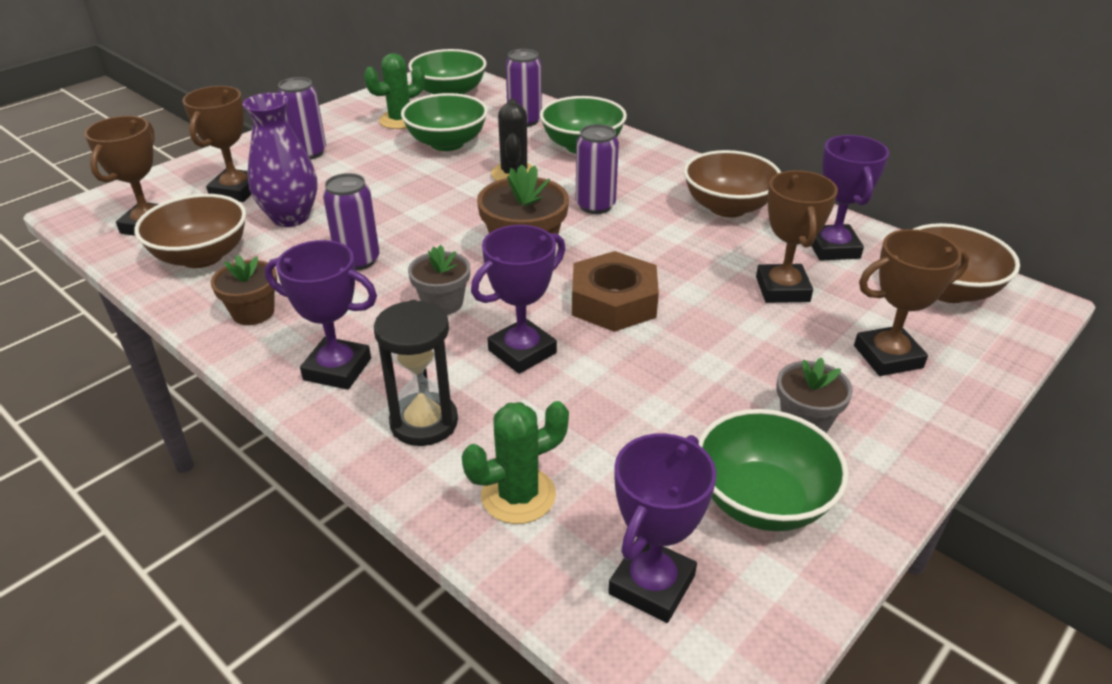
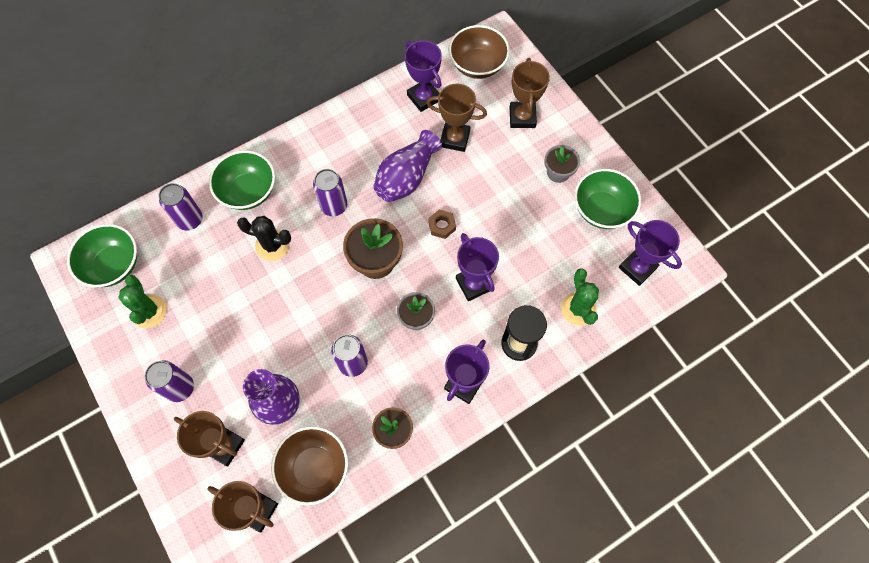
camera: 75 degrees left, 30 degrees up
green bowl [401,93,488,151] -> none
brown nut [572,251,659,332] -> brown nut [428,210,456,239], size x0.52
brown bowl [684,150,781,218] -> none
purple trophy [812,135,889,261] -> purple trophy turned 45 degrees clockwise [405,40,442,112]
none -> purple vase [373,130,442,202]

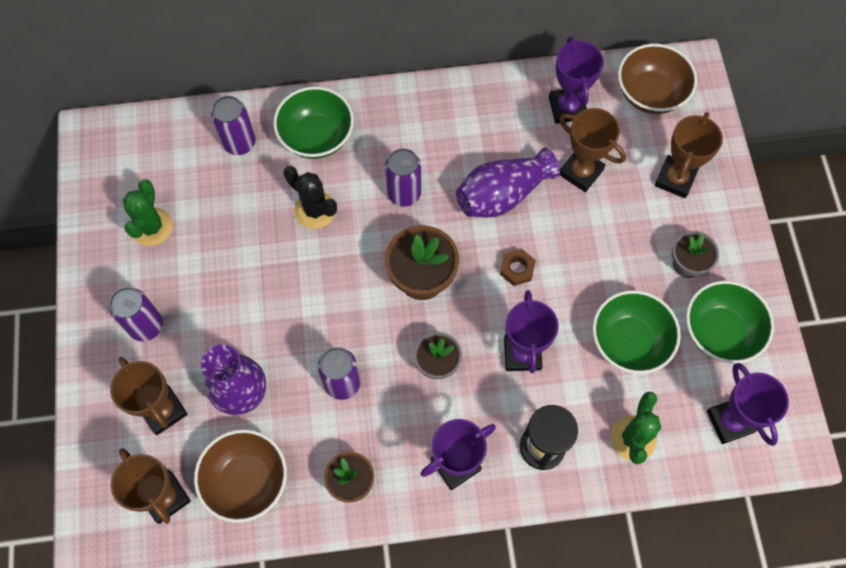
camera: 25 degrees right, 0 degrees up
green bowl [67,224,137,287] -> green bowl moved to [593,290,681,374]

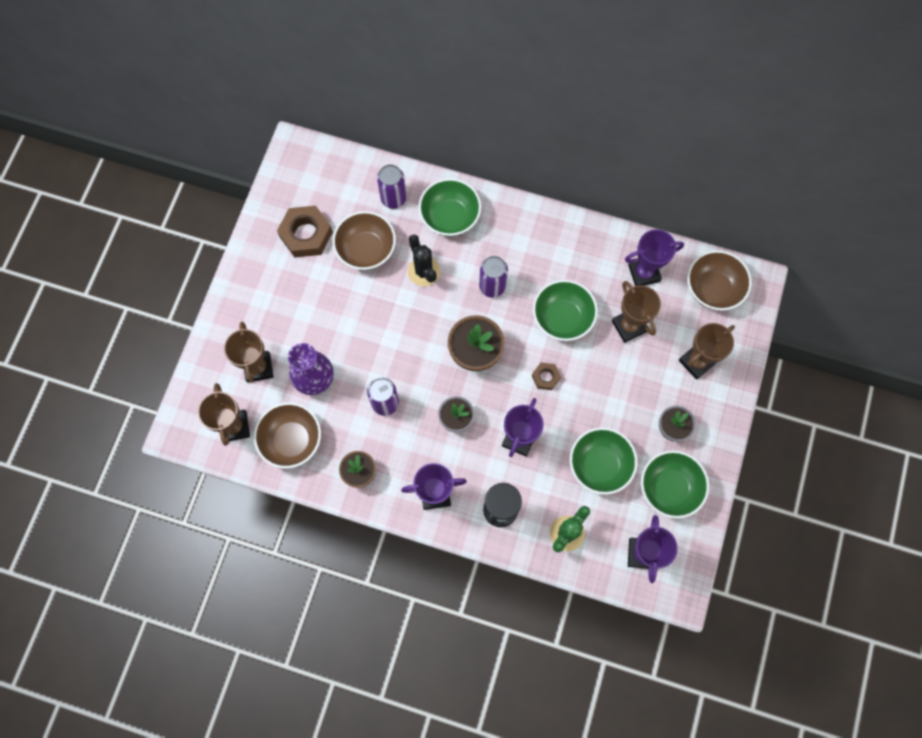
camera: 25 degrees right, 5 degrees up
purple can [109,287,163,342] -> none
green cactus [123,179,173,246] -> brown nut [277,206,333,258]
purple vase [456,147,560,217] -> green bowl [533,280,598,341]
purple trophy [549,36,604,124] -> purple trophy turned 60 degrees clockwise [625,229,684,286]
none -> brown bowl [332,211,396,270]

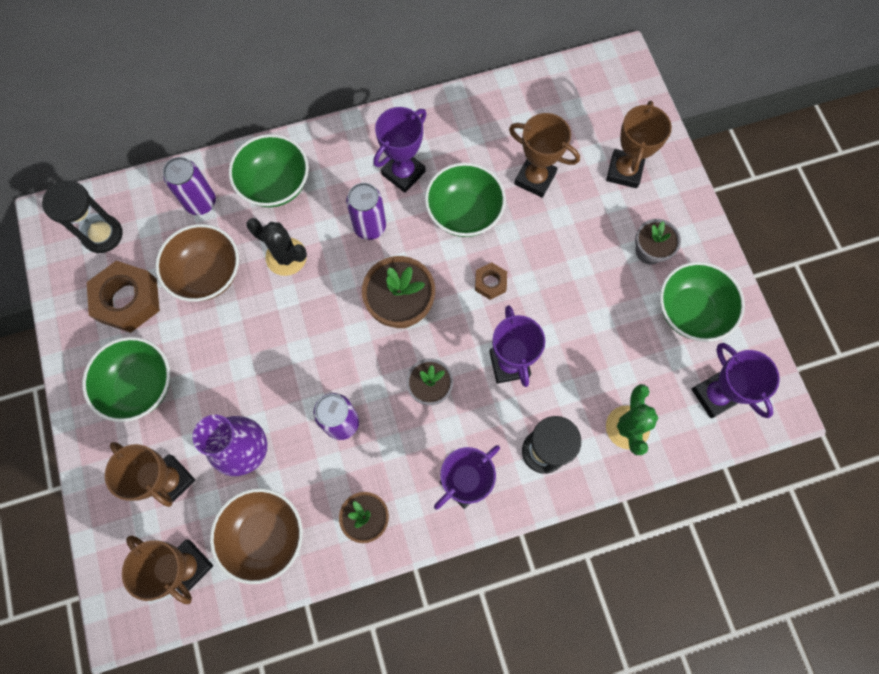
camera: 35 degrees left, 0 degrees up
green bowl [570,427,638,495] -> green bowl moved to [82,337,170,422]
purple trophy [625,229,684,286] -> purple trophy moved to [373,107,427,193]
brown bowl [687,250,752,311] -> none
none -> black hourglass [42,180,123,253]

